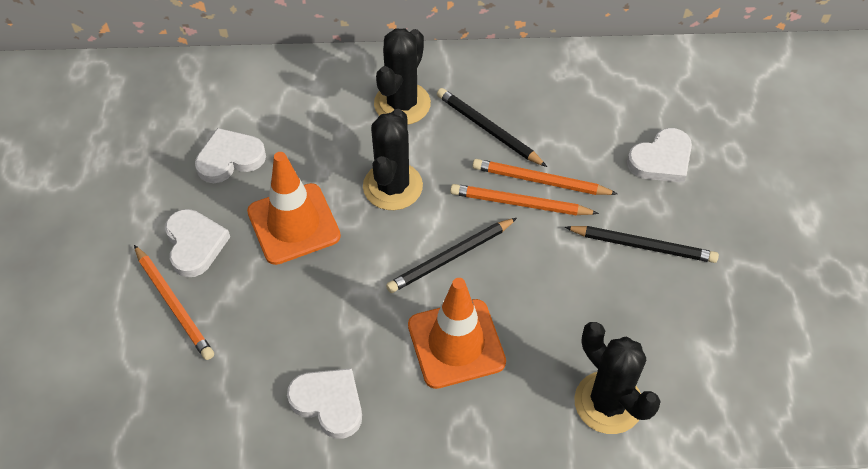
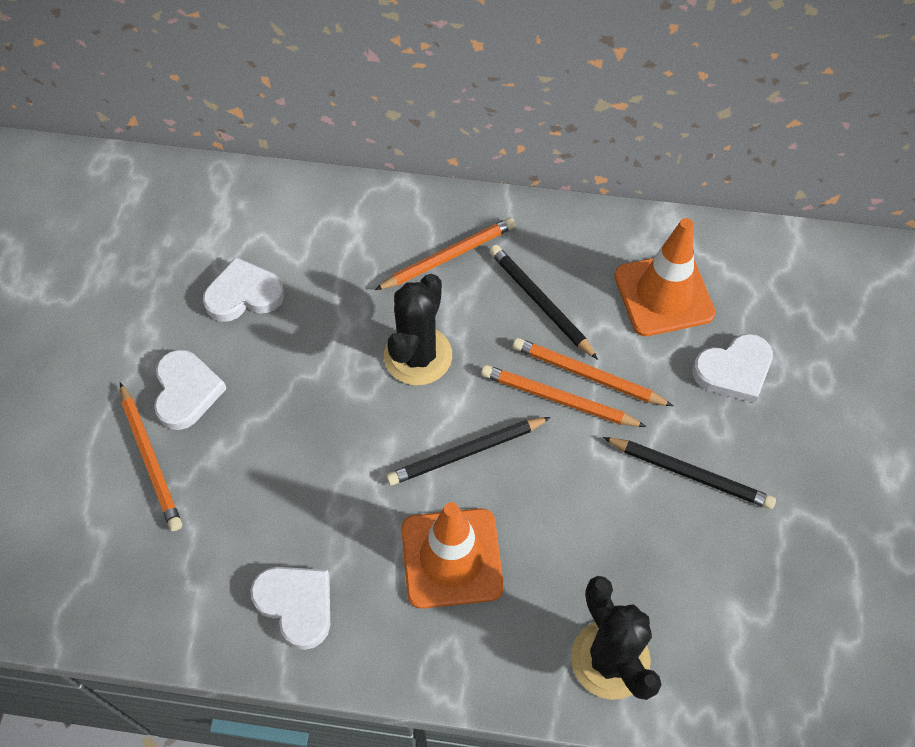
camera: 10 degrees right, 5 degrees up
orange traffic cone [247,152,341,265] -> orange traffic cone moved to [614,218,715,336]
black cactus [374,28,431,125] -> orange pencil [375,217,516,290]

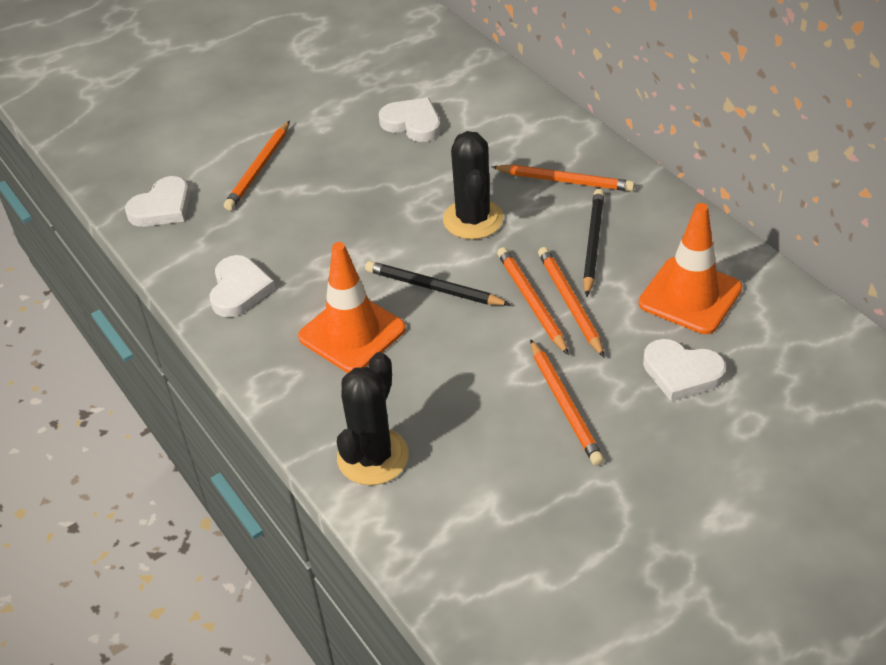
camera: 50 degrees right, 15 degrees down
white heart [154,350,227,430] -> white heart moved to [125,176,190,227]
black cactus [384,274,452,385] -> black cactus turned 75 degrees counterclockwise [443,131,504,239]
black pencil [603,437,776,509] -> orange pencil [530,339,604,466]

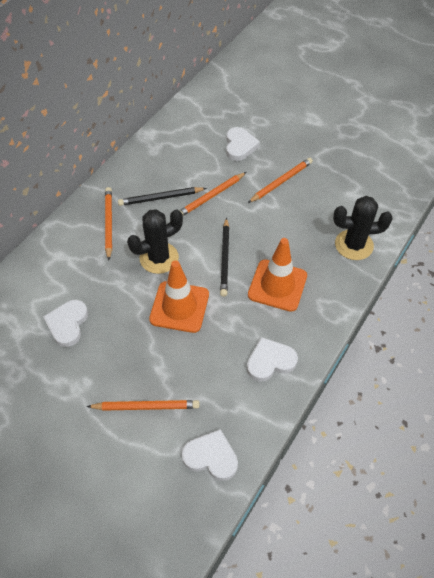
camera: 115 degrees left, 10 degrees up
orange pencil [497,247,569,355] -> none
orange traffic cone [639,203,742,334] -> orange traffic cone moved to [149,260,209,333]

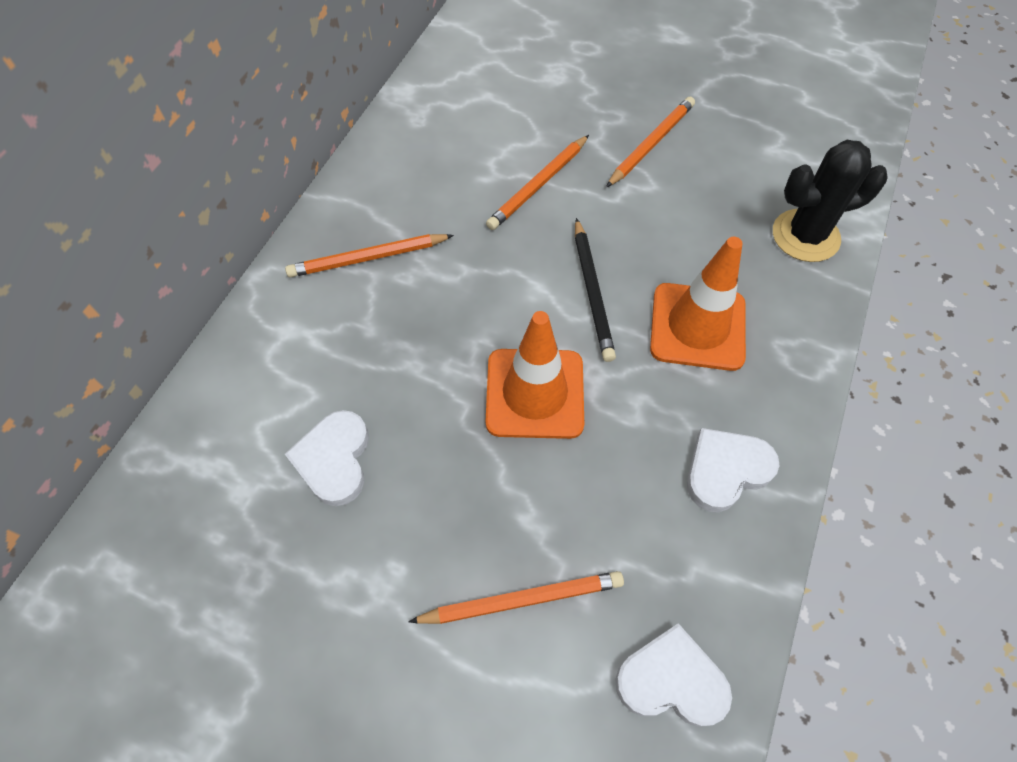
camera: 10 degrees left, 5 degrees up
orange pencil [105,187,112,261] -> orange pencil turned 90 degrees counterclockwise [285,234,454,278]
black pencil [118,187,207,206] -> none
black cactus [127,209,183,274] -> none
white heart [226,127,260,161] -> none

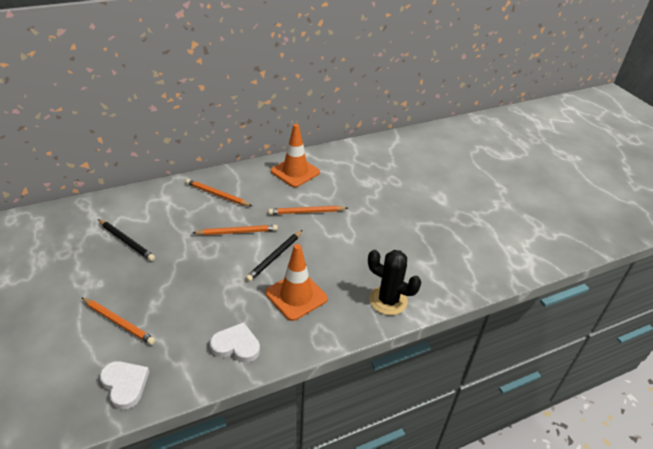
camera: 40 degrees right, 20 degrees down
white heart [285,410,369,506] -> black pencil [98,219,155,261]
orange traffic cone [485,311,584,439] -> orange traffic cone moved to [271,124,320,187]
orange pencil [606,97,695,187] -> orange pencil moved to [193,225,278,235]

